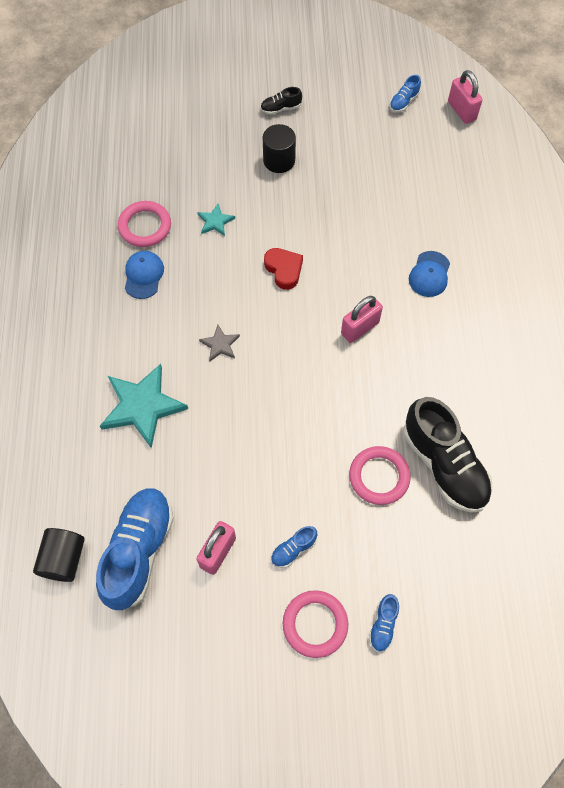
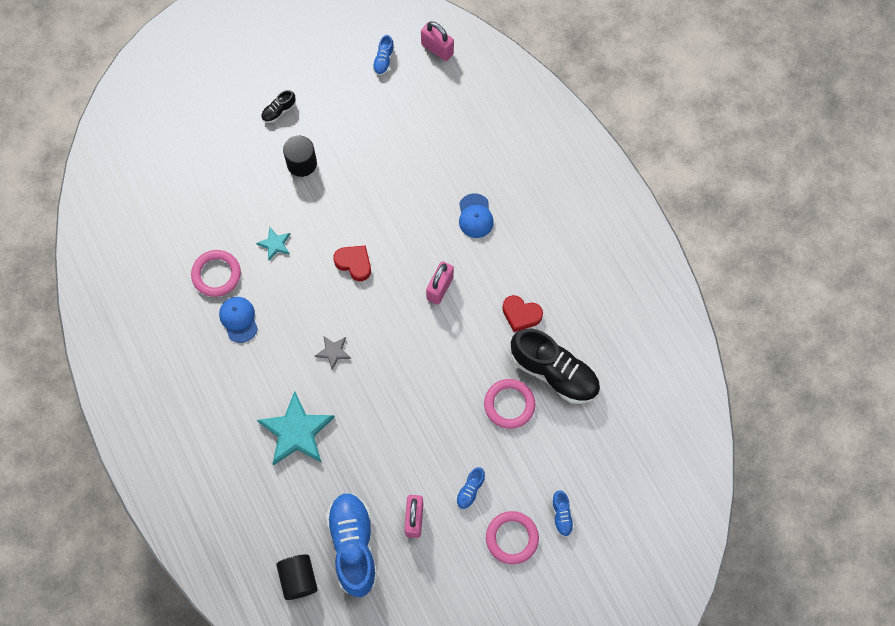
camera: 25 degrees left, 5 degrees up
none -> red heart [502,295,543,332]

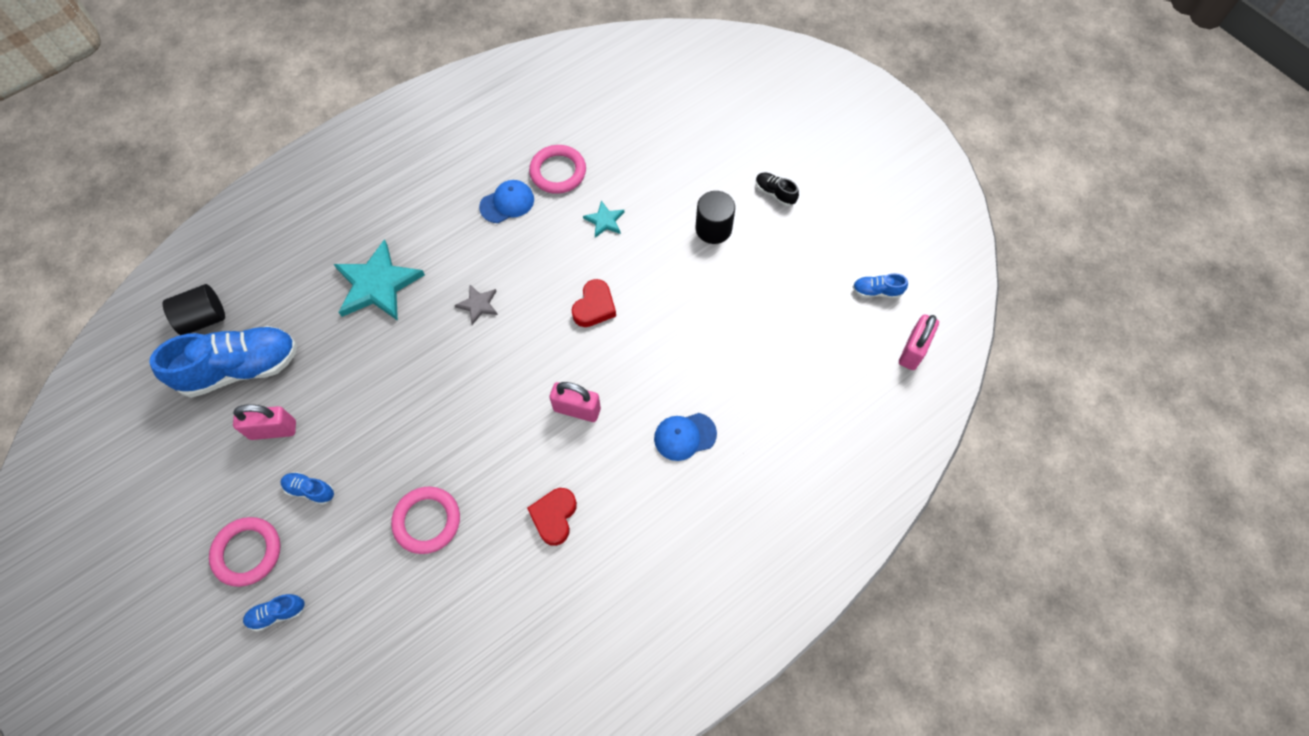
camera: 80 degrees right, 5 degrees down
black shoe [511,329,600,404] -> none

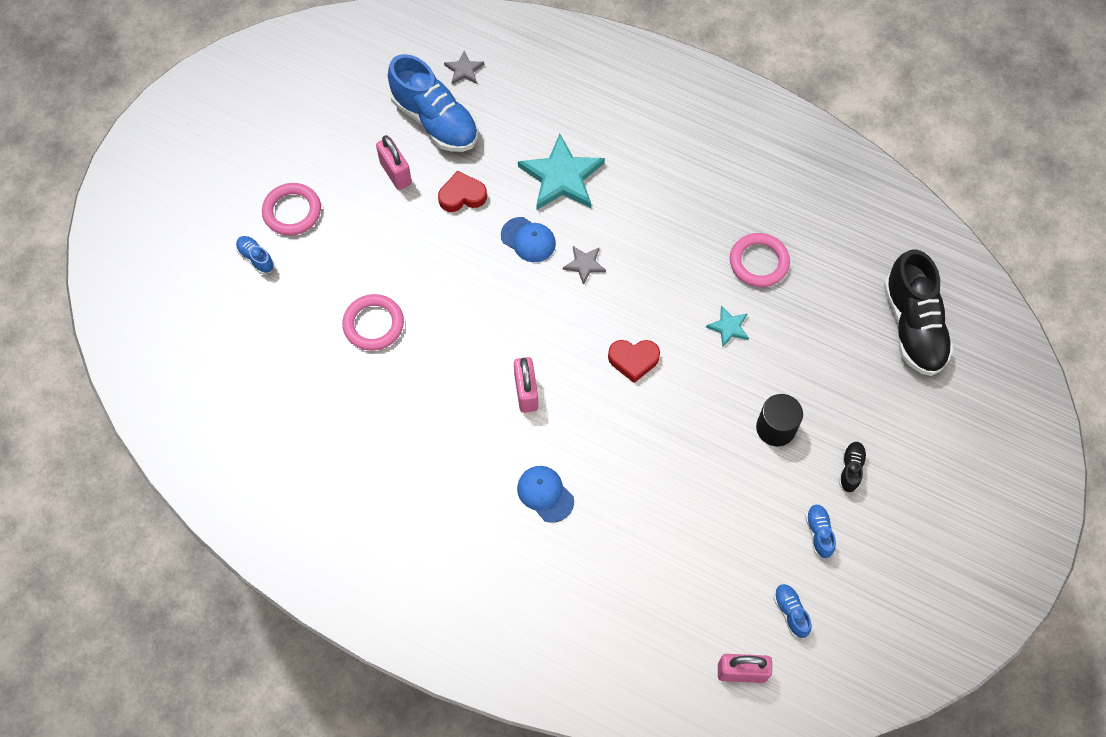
camera: 65 degrees right, 0 degrees up
black cylinder [162,284,225,335] -> grey star [444,51,484,84]
blue shoe [280,472,334,505] -> blue shoe moved to [805,504,836,558]
blue cap [479,180,534,223] -> blue cap moved to [501,217,556,262]
red heart [527,488,577,546] -> red heart moved to [438,171,487,212]
none -> black shoe [884,249,954,376]

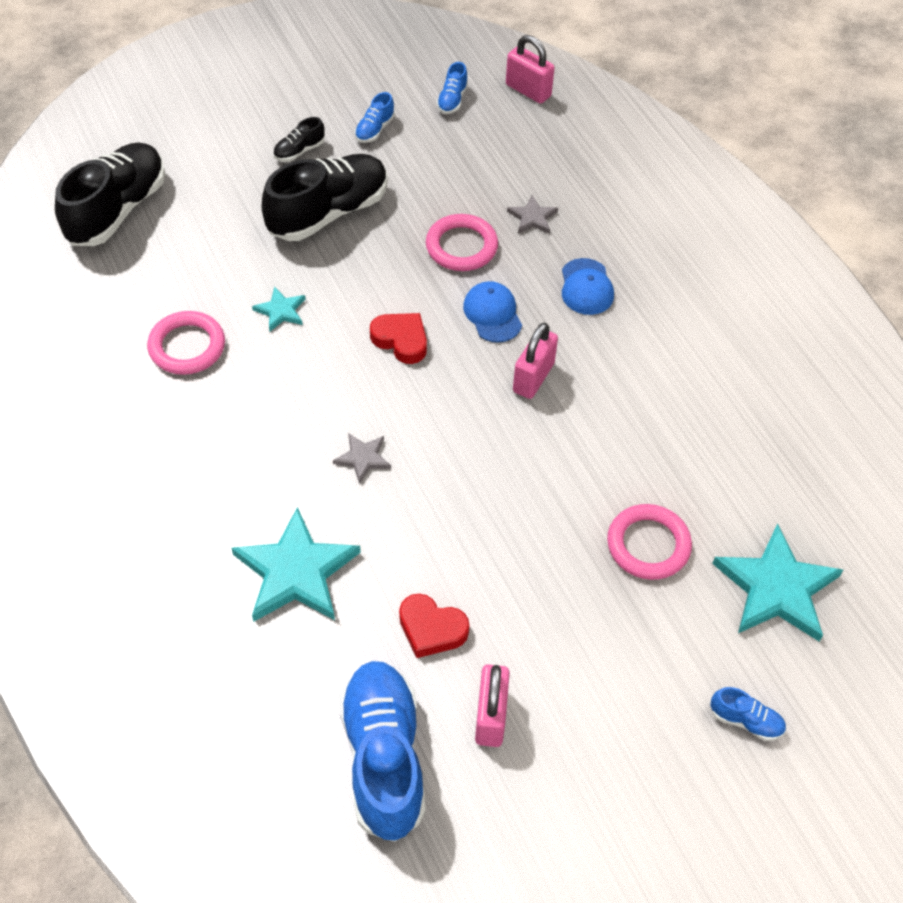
camera: 145 degrees left, 10 degrees down
blue shoe [236,236,274,274] -> blue shoe turned 60 degrees counterclockwise [711,687,786,741]
pink ring [262,183,321,236] -> pink ring moved to [426,214,498,271]
grey star [444,51,484,84] -> grey star moved to [507,195,558,234]
blue cap [501,217,556,262] -> blue cap moved to [463,281,522,343]
black cylinder [756,394,803,446] -> black shoe [262,154,388,241]
none -> turquoise star [712,523,843,642]

